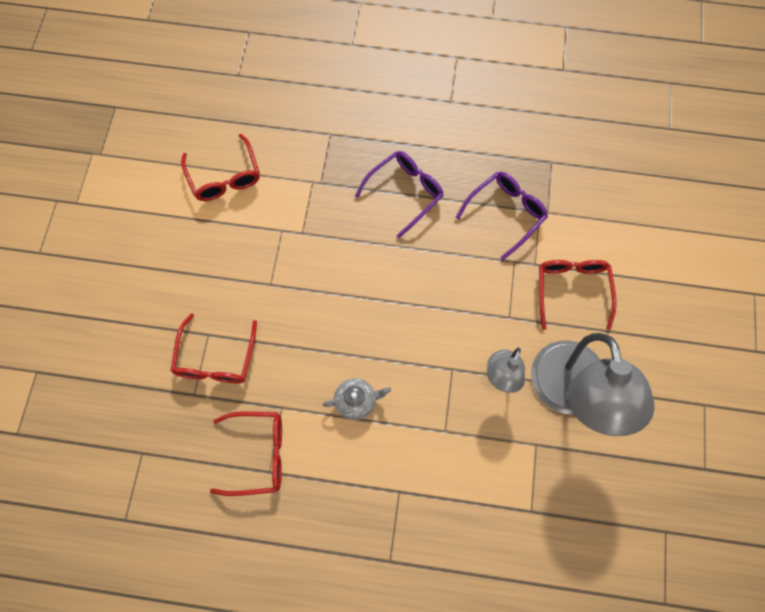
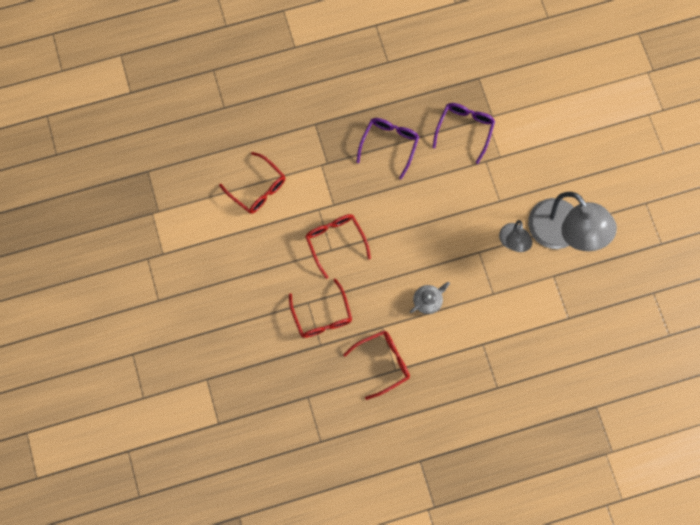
camera: 25 degrees left, 5 degrees up
red glasses [539,260,617,330] -> red glasses moved to [305,214,371,279]

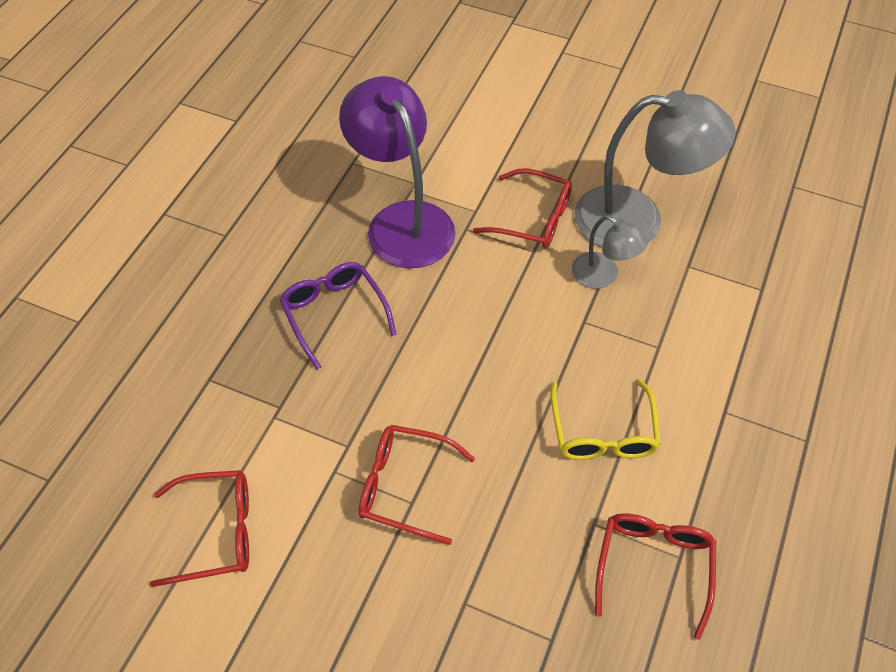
camera: 50 degrees left, 20 degrees down
red glasses [289,279,352,338] -> red glasses moved to [473,168,572,248]
grey teapot [410,282,450,314] -> yellow glasses [550,379,661,460]
purple glasses [432,103,495,164] -> purple lamp [339,76,456,268]

